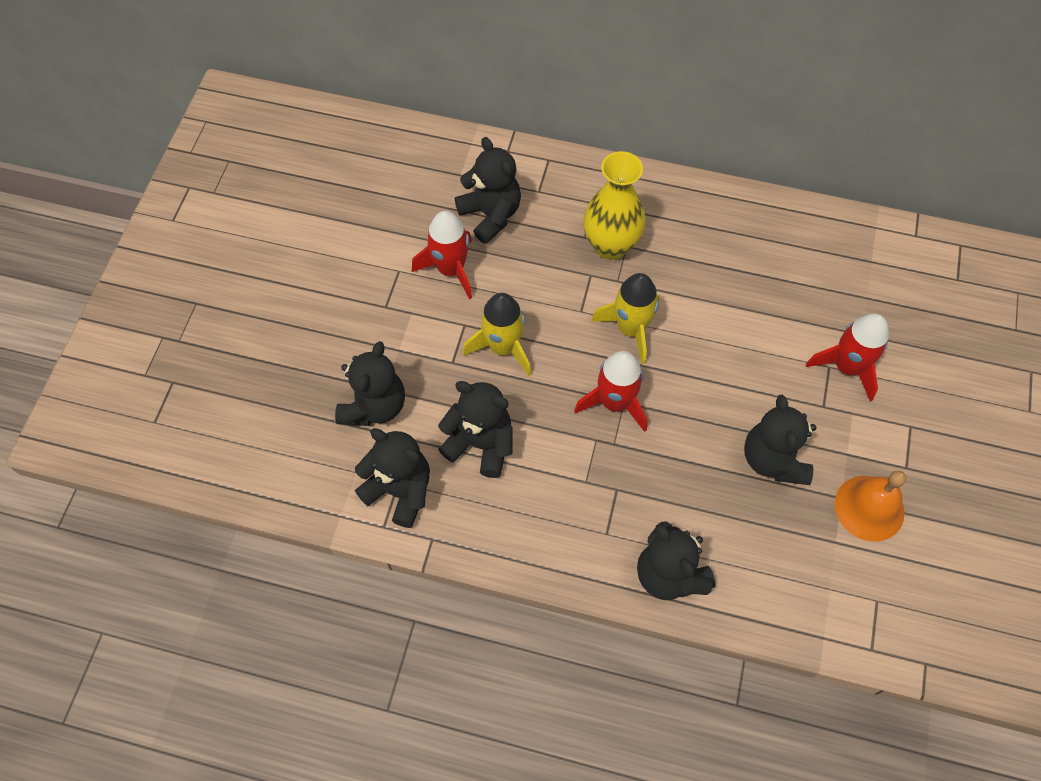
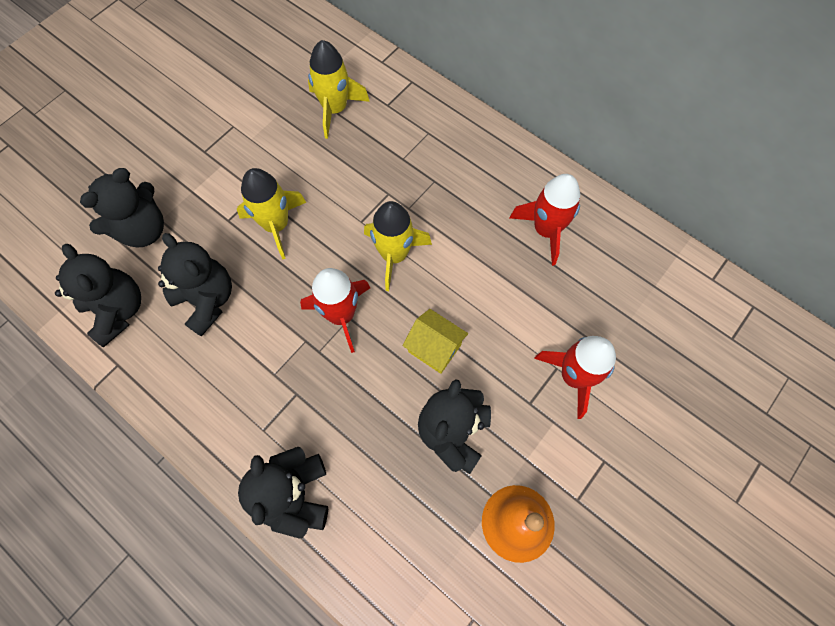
camera: 25 degrees right, 5 degrees up
red rocket [412,211,472,299] -> red rocket moved to [510,174,580,266]
black teddy bear [455,137,521,244] -> yellow rocket [308,40,370,139]
yellow vase [583,151,646,260] -> none
none -> yellow house [403,309,468,374]

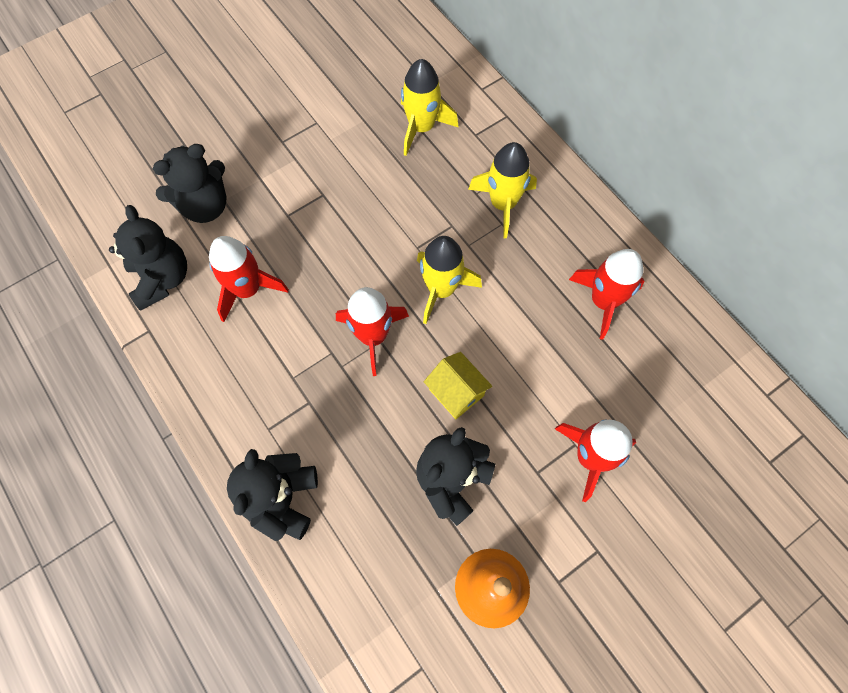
camera: 15 degrees right, 0 degrees up
black teddy bear [158,233,232,337] -> red rocket [209,236,289,322]
yellow rocket [237,168,307,260] -> yellow rocket moved to [468,142,537,238]

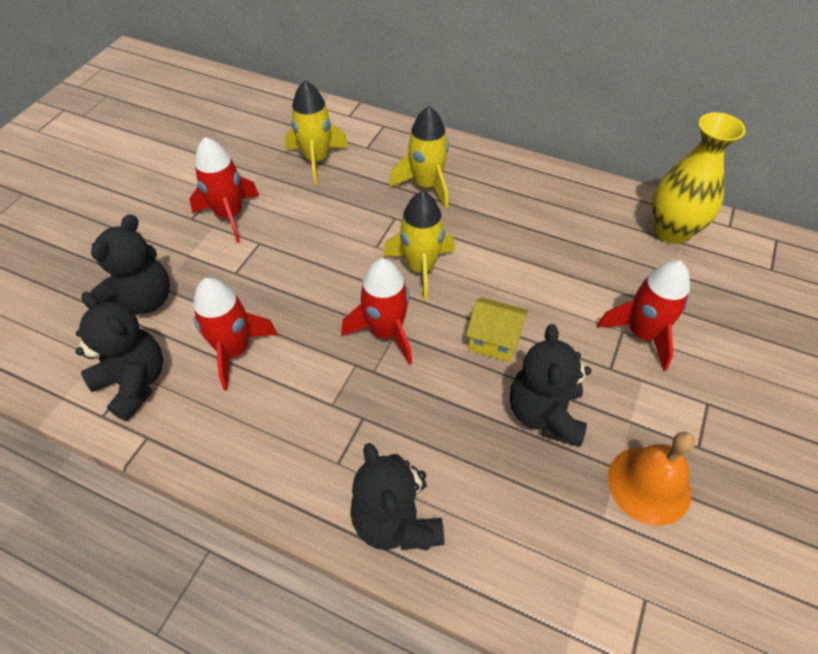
camera: 30 degrees left, 15 degrees down
red rocket [569,249,645,339] -> red rocket moved to [189,137,259,243]
none -> yellow vase [652,112,746,244]

